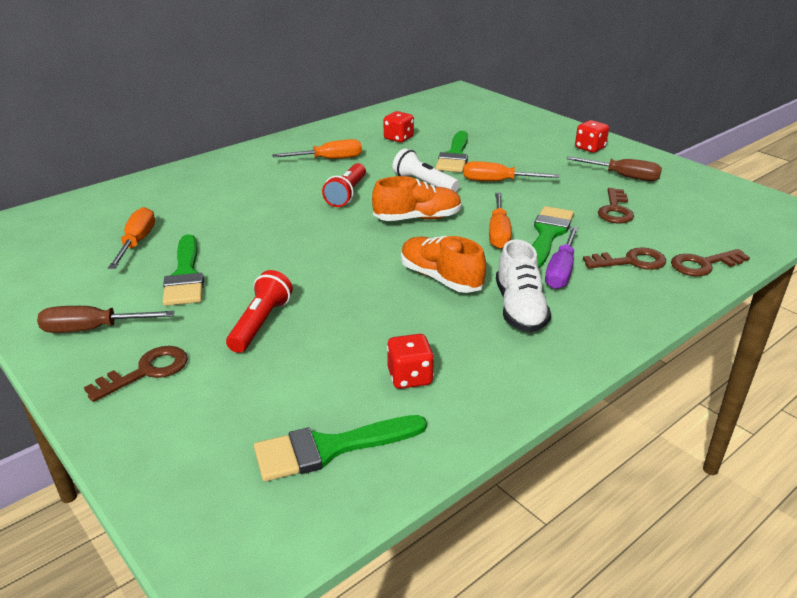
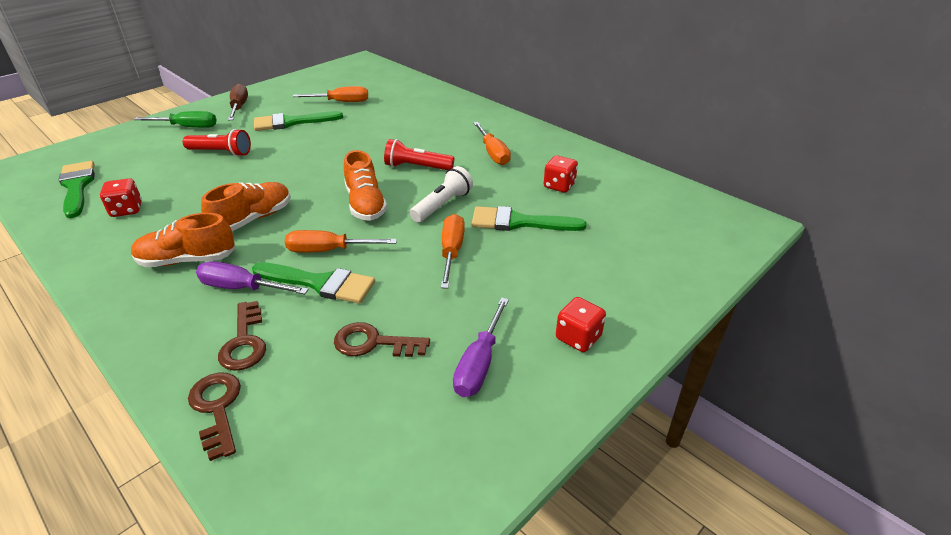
camera: 85 degrees right, 5 degrees up
brown key [84,346,188,402] -> green screwdriver [134,111,217,128]
white shoe [496,239,551,332] -> orange shoe [131,213,236,267]
brown screwdriver [567,156,662,181] -> purple screwdriver [453,297,509,397]

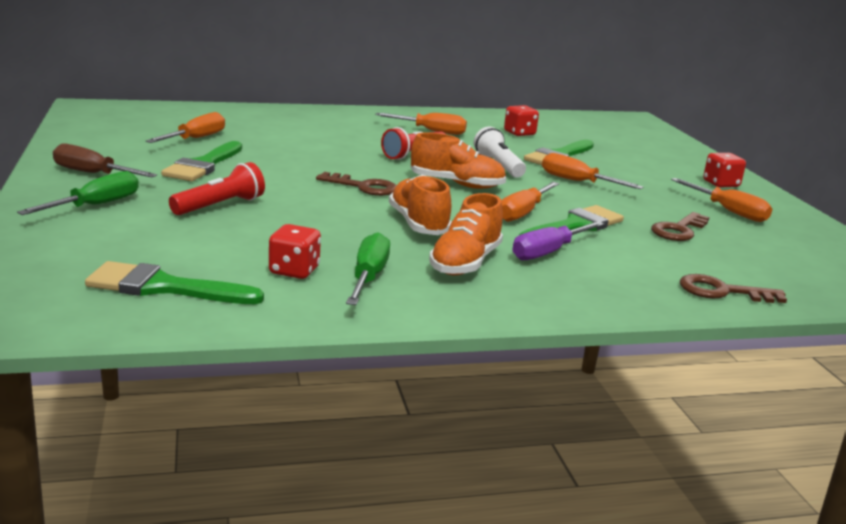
camera: 60 degrees left, 15 degrees down
brown key [218,301,266,371] -> brown key moved to [316,172,397,196]
purple screwdriver [453,297,509,397] -> orange screwdriver [671,178,772,222]
none -> green screwdriver [346,232,390,305]

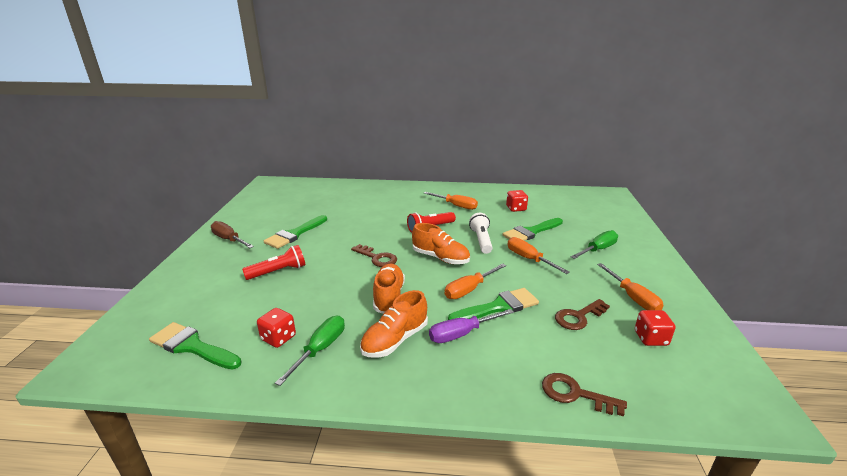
camera: 20 degrees right, 5 degrees up
green screwdriver [17,171,139,215] -> green screwdriver moved to [571,230,618,259]
orange screwdriver [145,112,225,143] -> none
red dice [703,153,746,188] -> red dice moved to [635,310,676,346]

